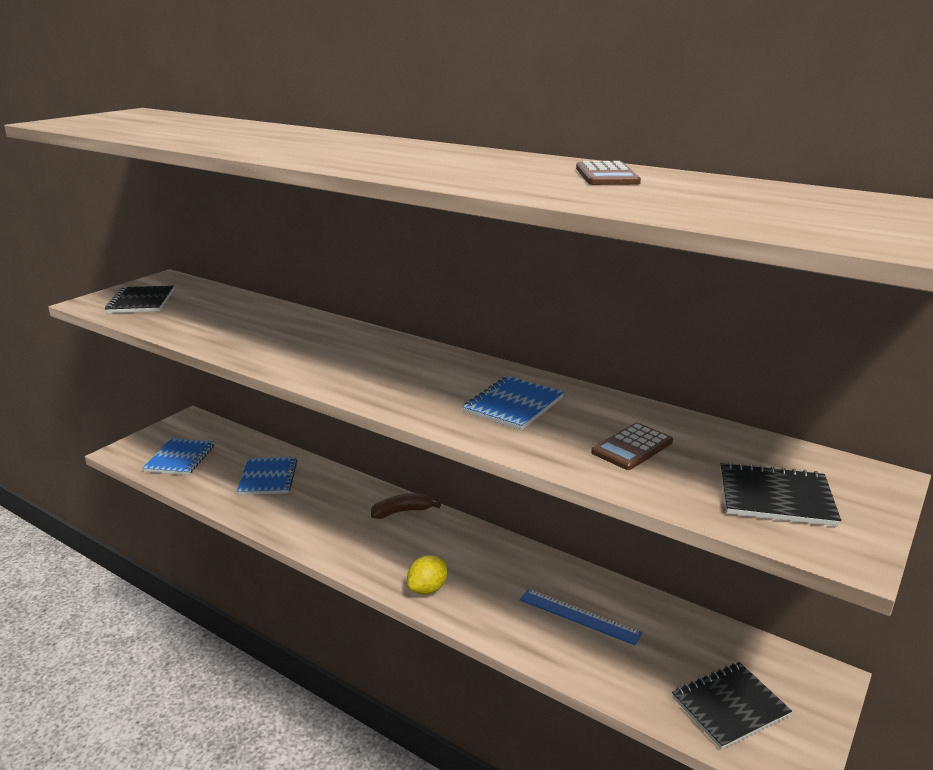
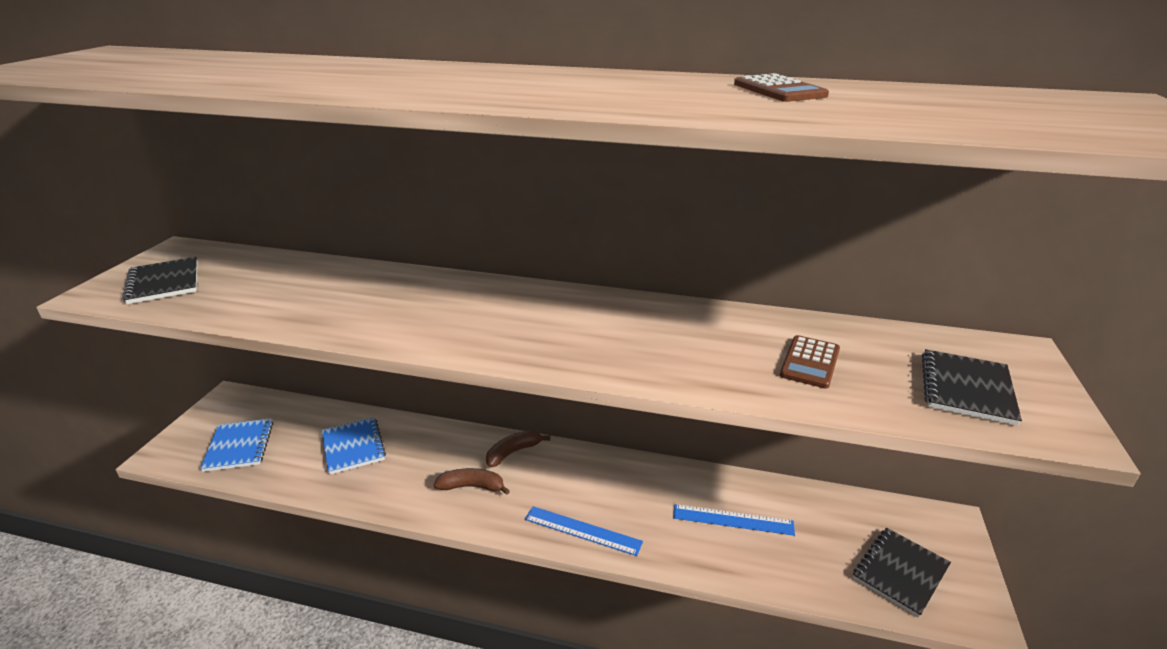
camera: 20 degrees left, 5 degrees up
yellow lemon [407,555,447,595] -> blue ruler [525,506,643,556]
blue notebook [463,376,564,430] -> none
black notebook [721,462,841,526] -> black notebook turned 60 degrees counterclockwise [922,349,1022,426]
none -> brown banana [433,468,510,495]

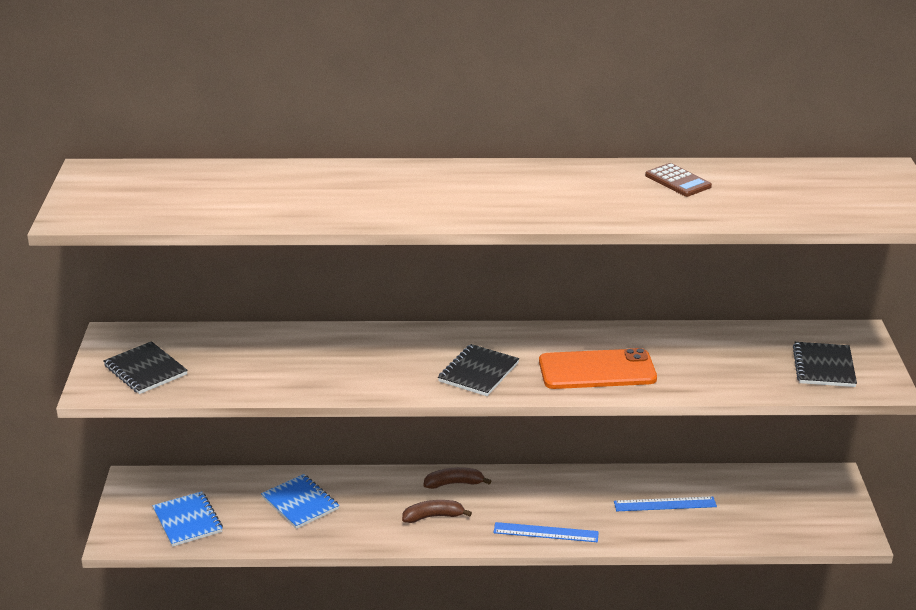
camera: 15 degrees left, 0 degrees up
brown banana [486,430,550,467] -> brown banana turned 45 degrees clockwise [424,467,491,489]
brown calculator [780,335,840,389] -> none
black notebook [853,528,951,618] -> black notebook moved to [438,344,519,396]
none -> orange phone [539,348,657,389]

